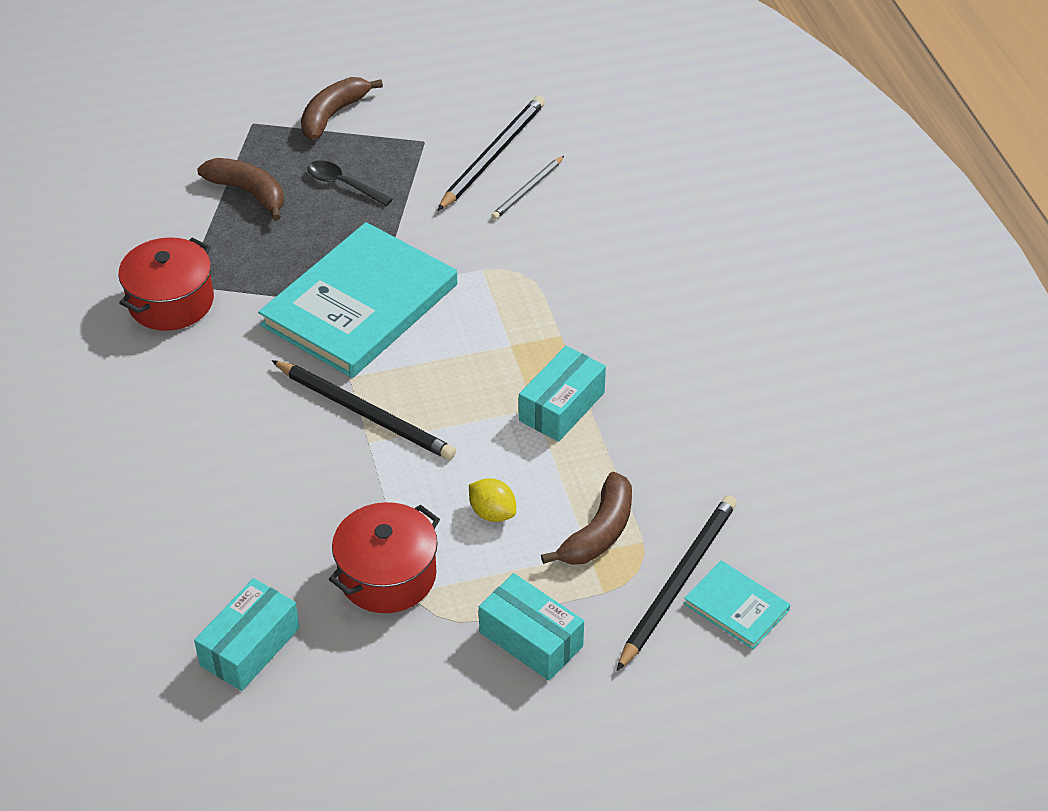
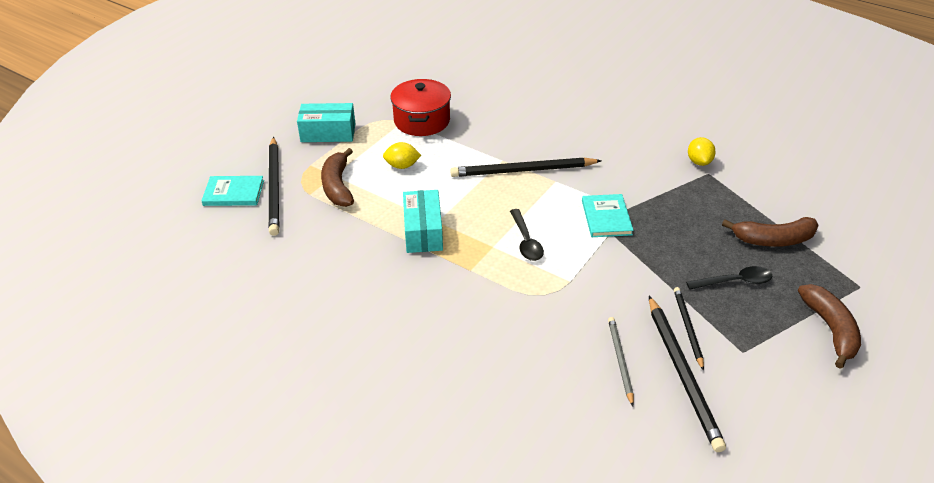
camera: 140 degrees right, 5 degrees down
red pot [118,237,214,331] -> yellow lemon [688,137,716,166]
turquoise box [194,578,300,691] -> none
turquoise book [258,222,457,378] -> turquoise book [582,194,634,237], size x0.45
none -> black spoon [510,209,544,261]
none -> black pencil [674,287,704,371]

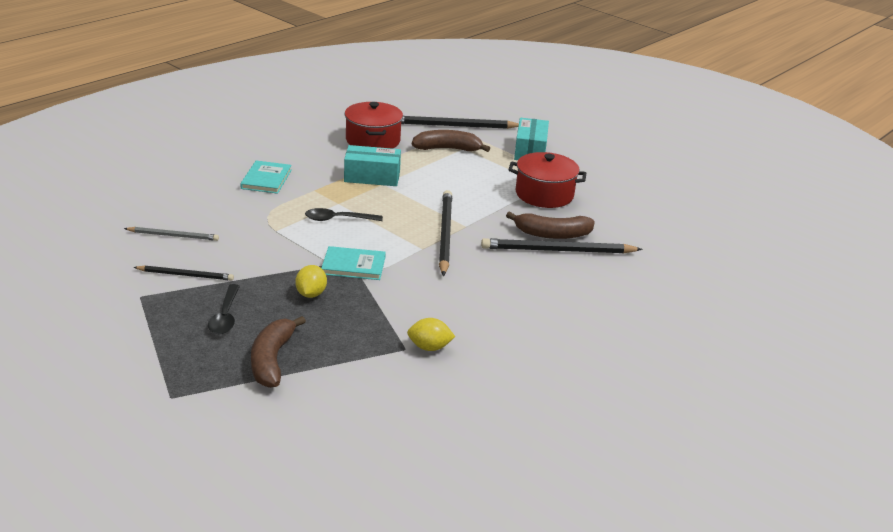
camera: 95 degrees right, 10 degrees down
turquoise book [201,176,264,206] -> turquoise book moved to [240,161,292,194]
yellow lemon [383,142,421,169] -> yellow lemon moved to [295,265,327,298]
black pencil [649,296,726,452] -> black pencil moved to [481,238,642,254]
brown banana [798,284,861,369] -> brown banana moved to [506,212,595,239]
none -> red pot [345,102,403,149]

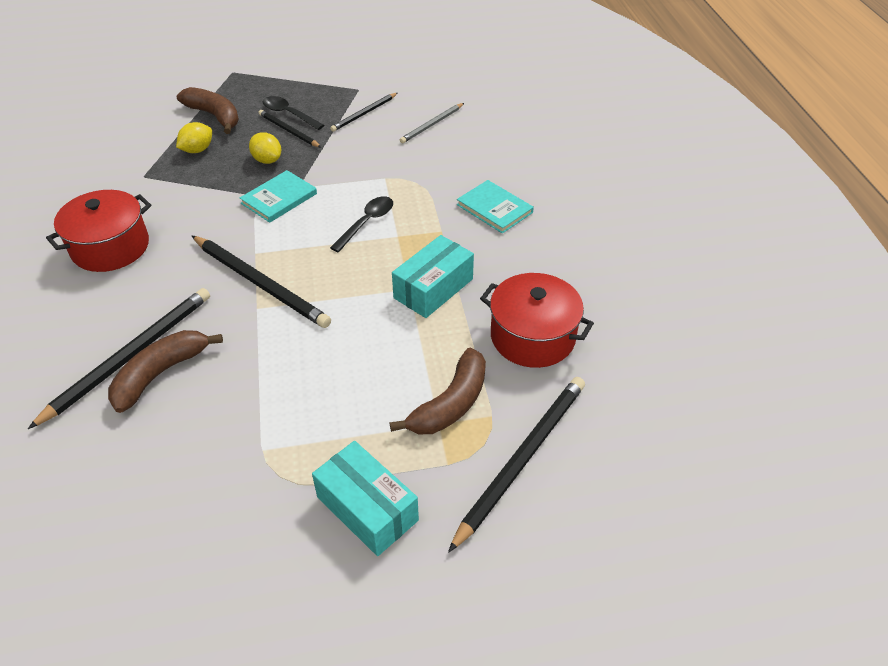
camera: 130 degrees right, 15 degrees up
yellow lemon [407,318,455,351] -> yellow lemon moved to [176,122,212,153]
red pot [509,152,586,208] -> red pot moved to [46,190,151,272]
none -> black pencil [259,110,322,148]

